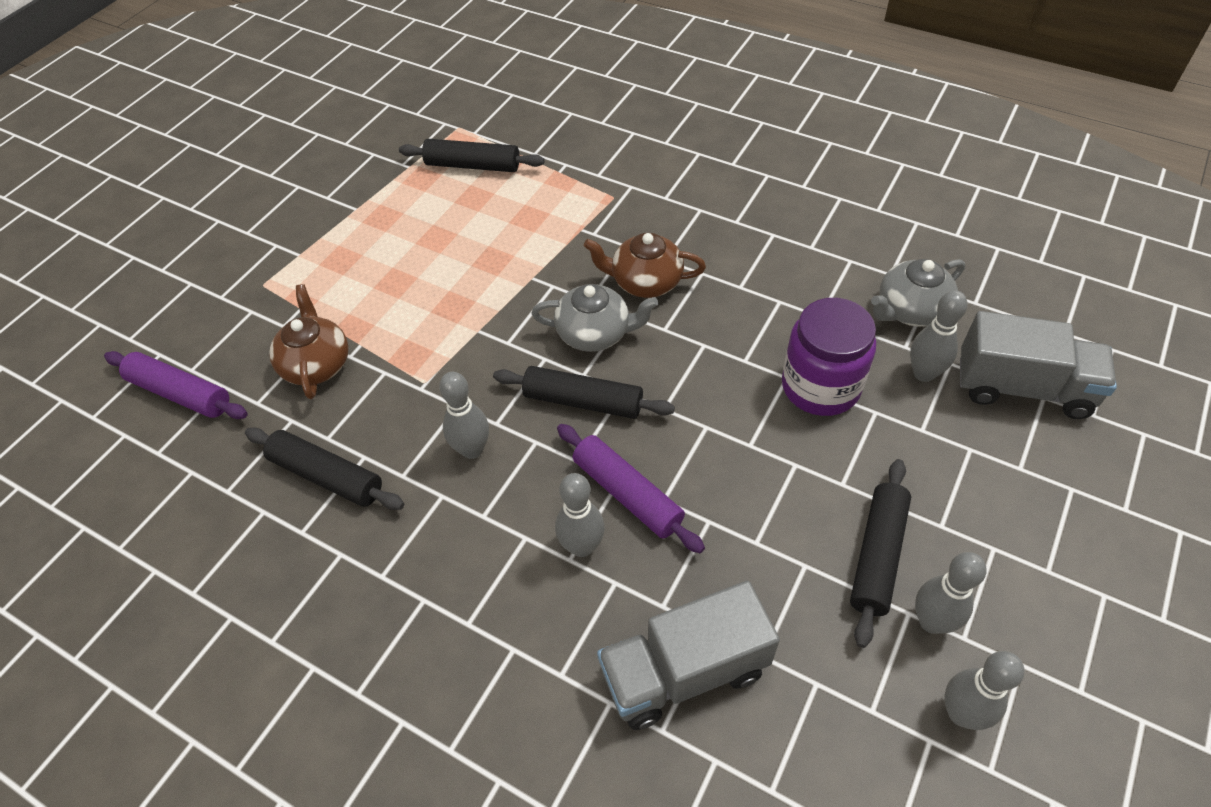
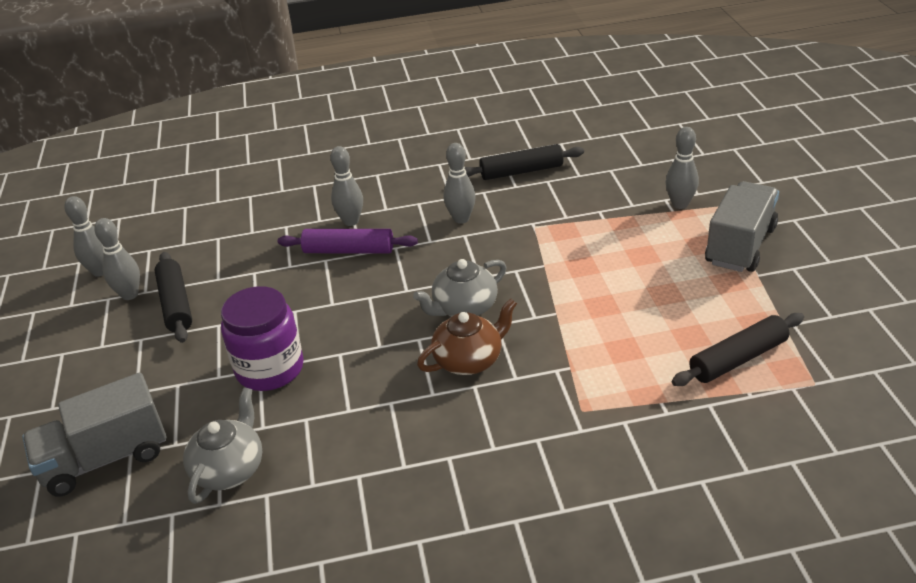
camera: 140 degrees right, 15 degrees down
purple rolling pin [104,351,248,419] -> none
brown teapot [269,284,349,399] -> none
black rolling pin [493,366,675,419] -> none
grey truck [597,581,780,730] -> grey truck moved to [705,181,779,272]
grey bowling pin [910,290,968,382] -> grey bowling pin moved to [666,127,699,209]

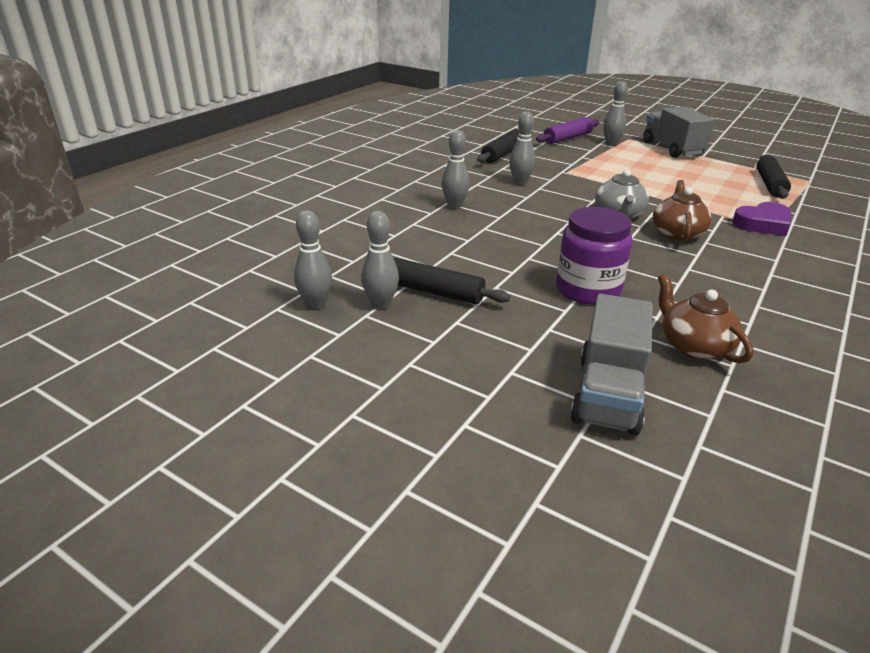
camera: 50 degrees left, 5 degrees down
grey teapot [183,387,263,504] -> brown teapot [658,274,753,363]
purple rolling pin [278,229,418,253] -> purple rolling pin moved to [536,117,599,144]
none -> purple heart [732,202,791,236]

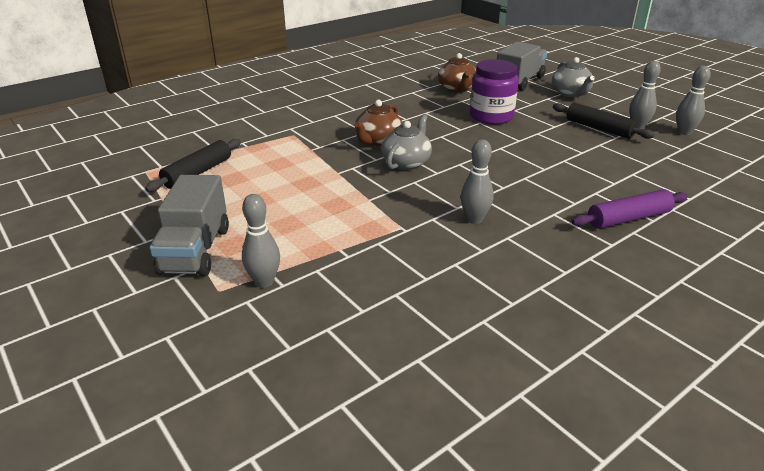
camera: 160 degrees left, 0 degrees up
grey bowling pin [442,130,470,209] -> none
black rolling pin [478,129,519,163] -> none
purple rolling pin [536,117,599,144] -> purple rolling pin moved to [571,189,688,229]
purple heart [732,202,791,236] -> none
none -> grey teapot [552,57,595,97]

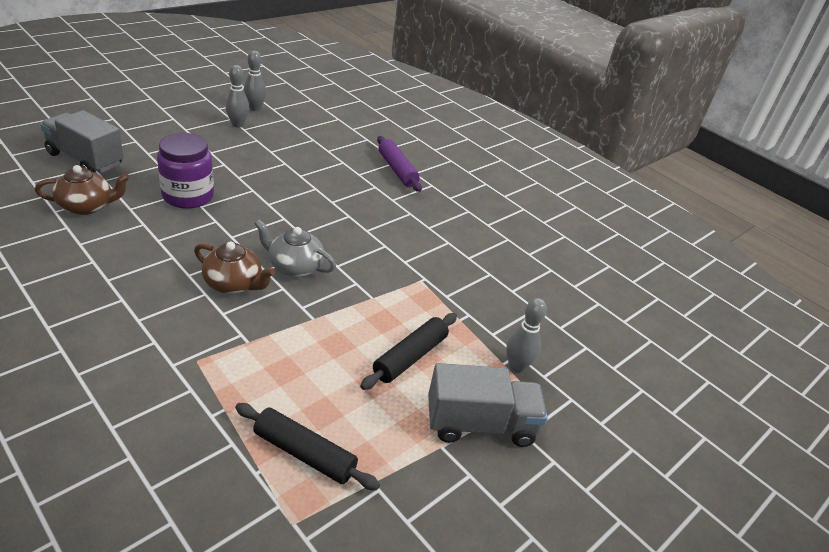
camera: 100 degrees left, 5 degrees up
grey bowling pin [461,139,494,224] -> none
grey teapot [552,57,595,97] -> none
black rolling pin [553,103,655,139] -> black rolling pin moved to [360,313,457,390]

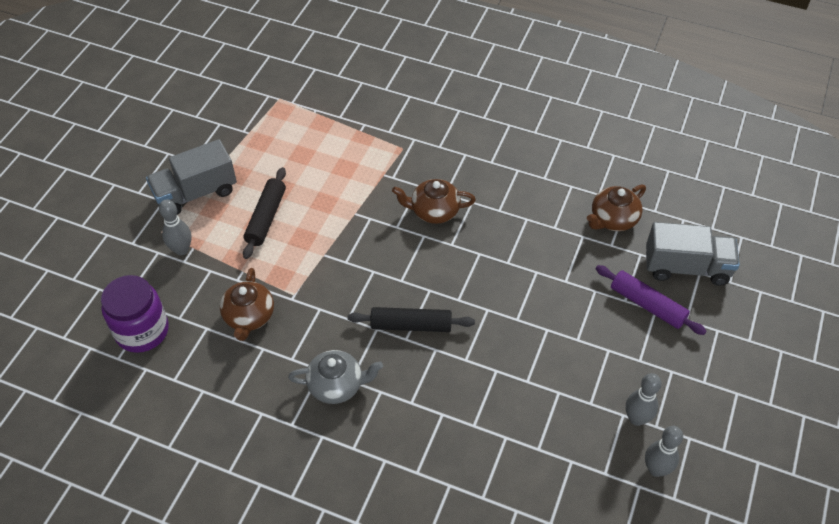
camera: 160 degrees right, 15 degrees up
purple jar [157,133,214,209] -> purple jar moved to [101,275,169,353]
black rolling pin [235,403,380,490] -> black rolling pin moved to [348,307,475,332]
grey teapot [255,220,336,277] -> grey teapot moved to [288,350,383,404]
purple rolling pin [377,136,422,192] -> purple rolling pin moved to [596,265,706,335]
none -> brown teapot [220,268,274,341]

